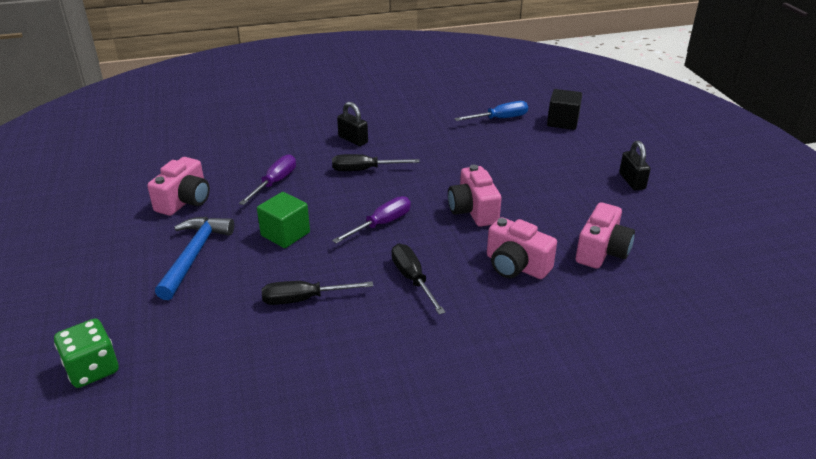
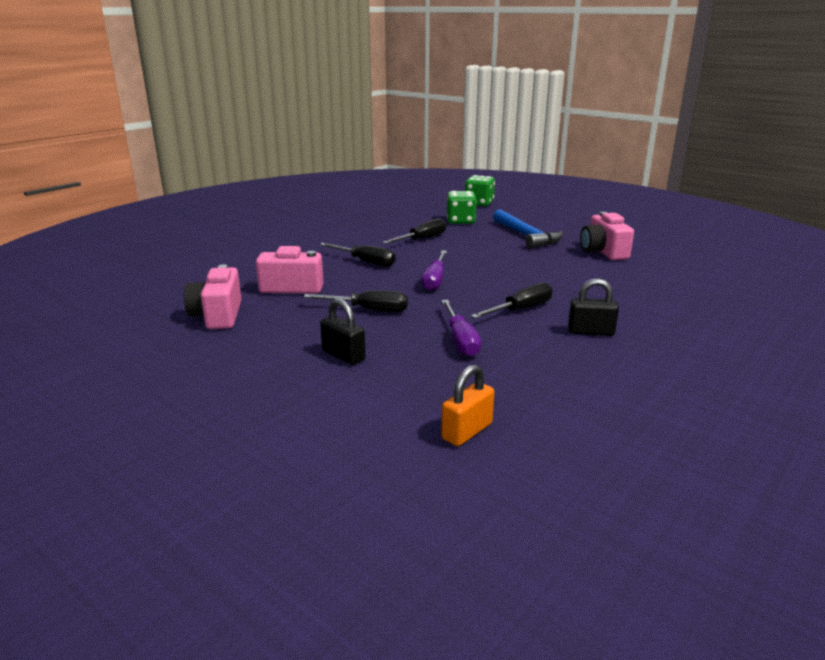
camera: 145 degrees right, 10 degrees down
purple screwdriver [239,154,296,205] -> purple screwdriver moved to [442,300,481,357]
green cube [257,192,310,248] -> none
pink camera [448,165,502,227] -> black screwdriver [303,290,408,312]
blue screwdriver [454,101,528,121] -> orange padlock [441,365,494,446]
black cube [547,89,582,130] -> none
black padlock [619,141,651,190] -> black padlock moved to [320,298,366,365]
none -> green dice [447,191,477,224]

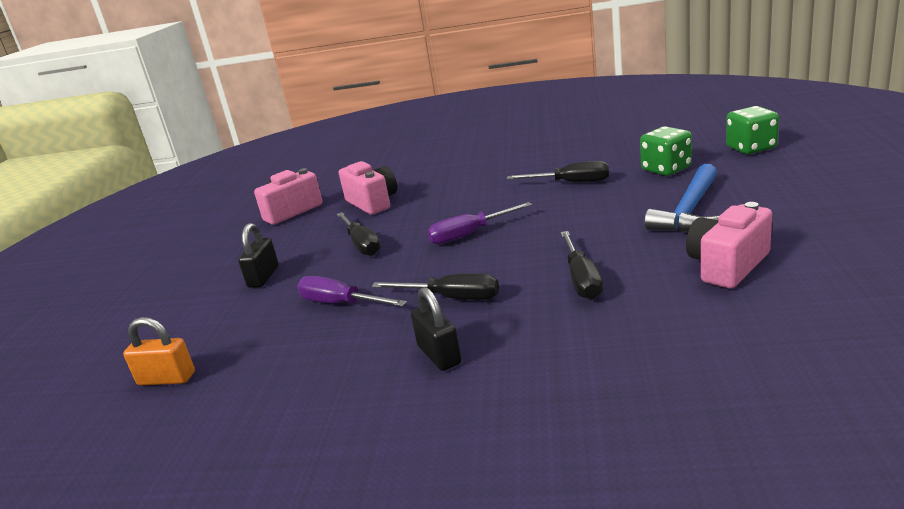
camera: 60 degrees right, 0 degrees up
black screwdriver [320,243,396,267] -> black screwdriver moved to [560,231,603,300]
purple screwdriver [442,300,481,357] -> purple screwdriver turned 75 degrees clockwise [297,276,407,306]

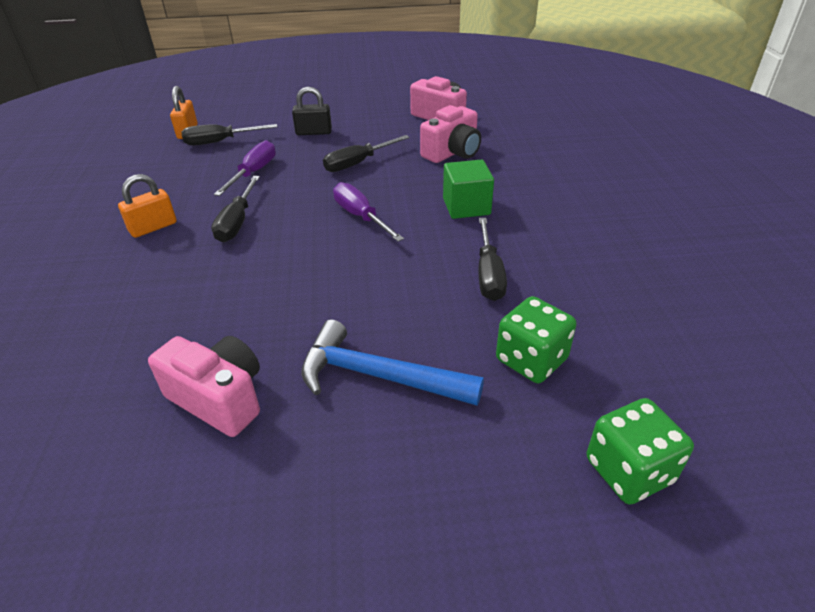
camera: 75 degrees right, 15 degrees up
black padlock [411,287,462,371] -> orange padlock [118,174,177,238]
black screwdriver [560,231,603,300] -> black screwdriver moved to [181,124,278,145]
none -> green cube [443,159,494,219]

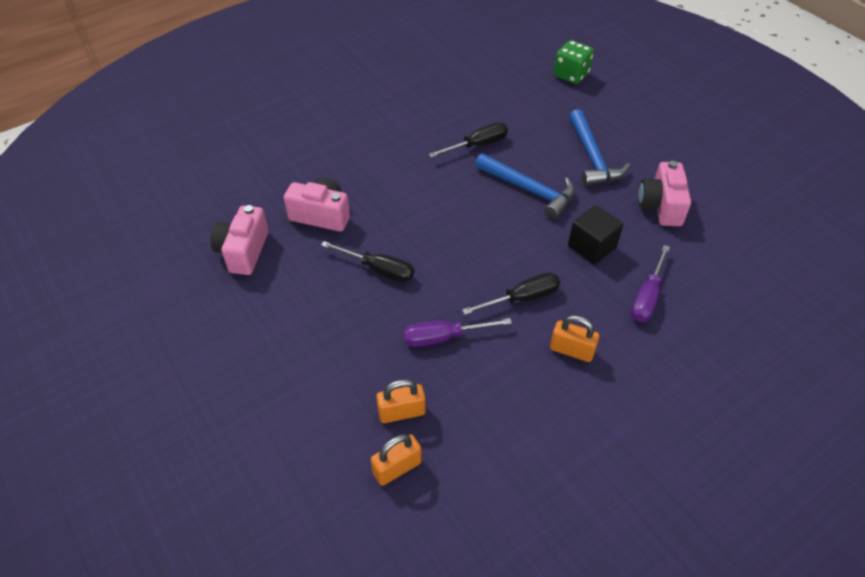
camera: 120 degrees left, 10 degrees up
black screwdriver [181,124,278,145] -> orange padlock [376,379,426,423]
black padlock [292,87,332,135] -> none
purple screwdriver [333,182,404,242] -> purple screwdriver moved to [631,245,670,322]
green cube [443,159,494,219] -> none
green dice [496,296,577,383] -> none
none -> blue hammer [475,153,575,219]
none -> black cube [568,205,623,265]

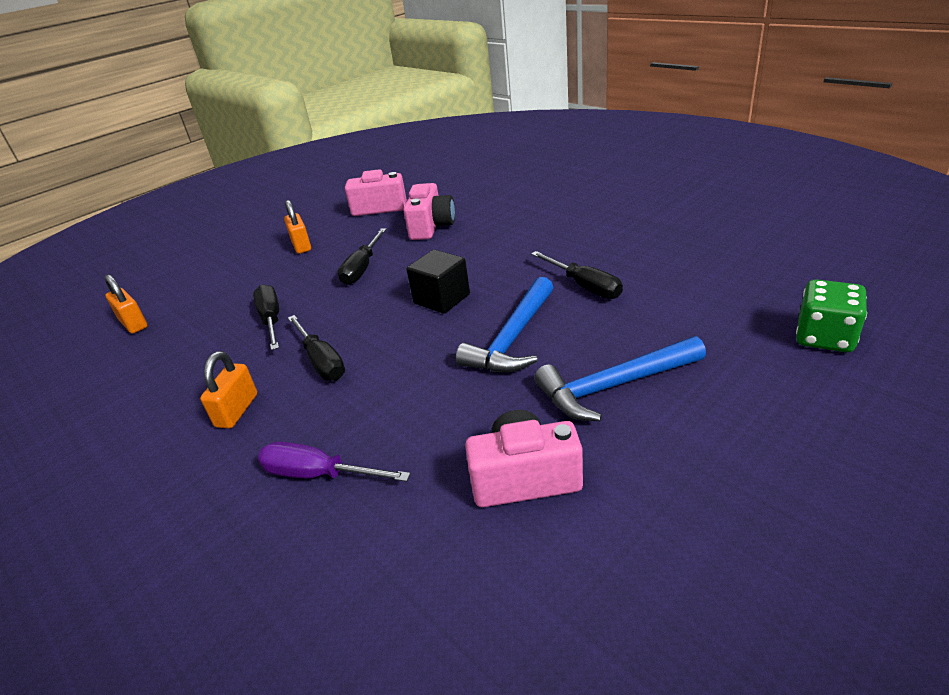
camera: 85 degrees right, 15 degrees down
orange padlock [376,379,426,423] -> orange padlock moved to [284,200,311,254]
purple screwdriver [404,318,512,347] -> black screwdriver [253,284,279,350]
black cube [568,205,623,265] -> black cube moved to [406,250,470,314]

